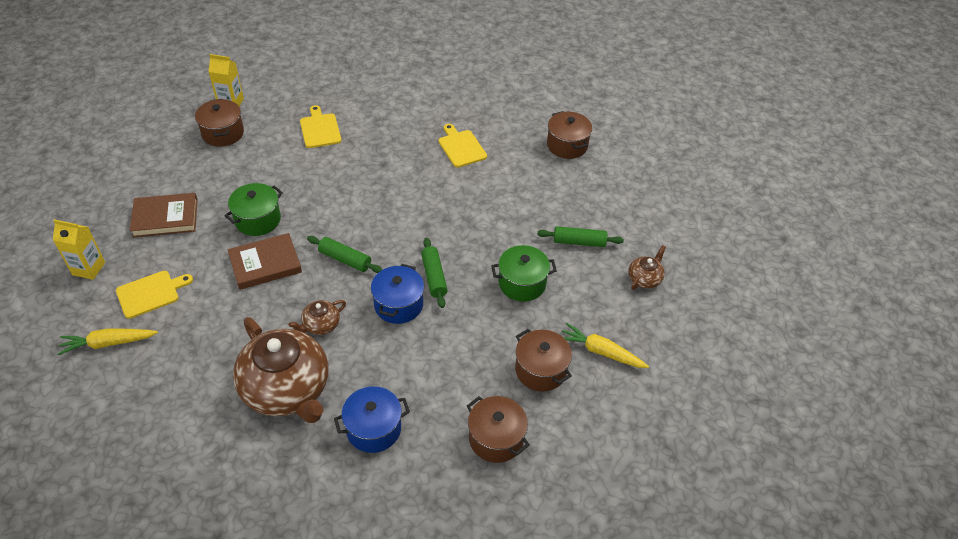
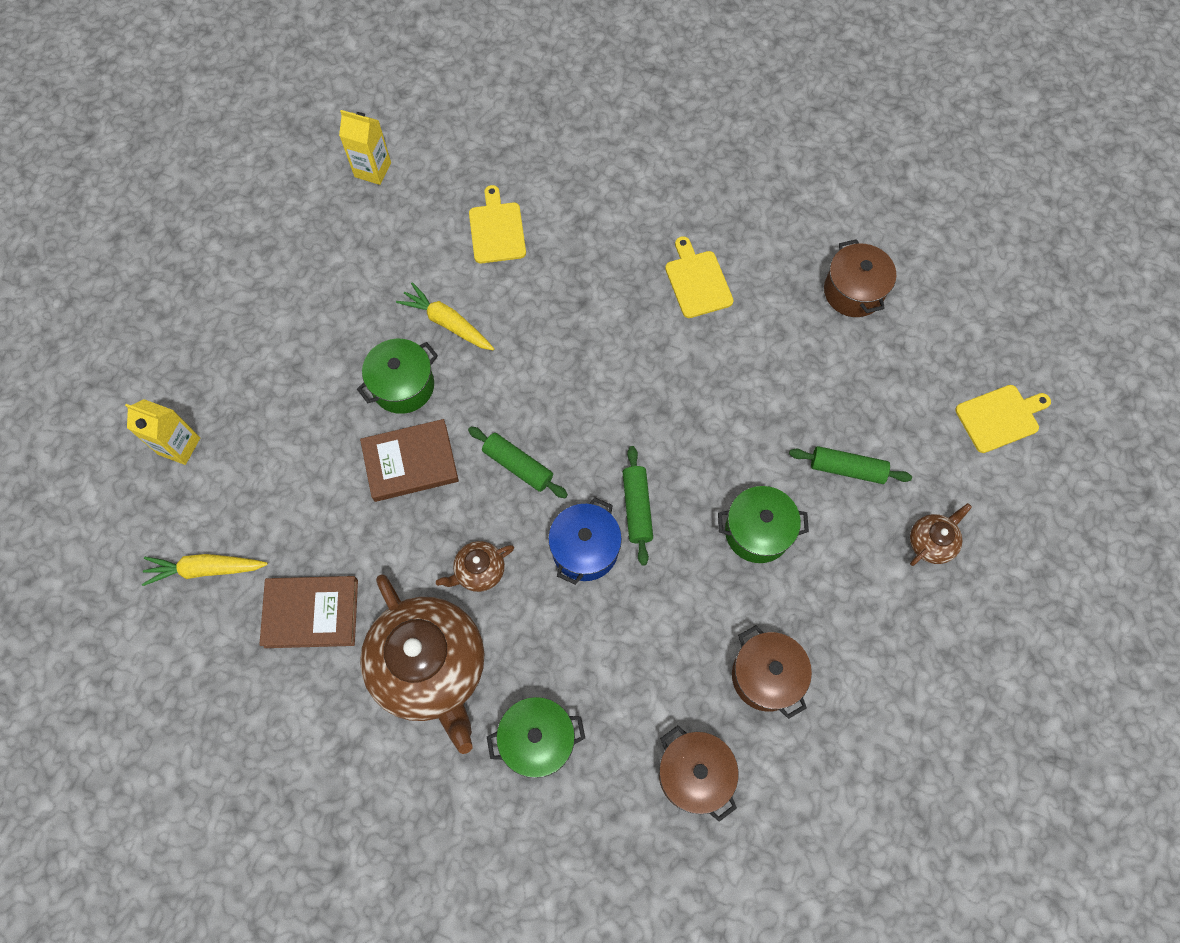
camera: 10 degrees right, 20 degrees up
yellow cutting board [116,271,193,319] -> yellow cutting board moved to [955,385,1051,453]
brown book [130,193,198,238] -> brown book moved to [259,576,358,648]
brown pot [195,99,244,147] -> none
blue pot [334,386,410,453] -> green pot [487,697,585,778]
yellow carrot [562,323,649,368] -> yellow carrot moved to [396,282,494,351]

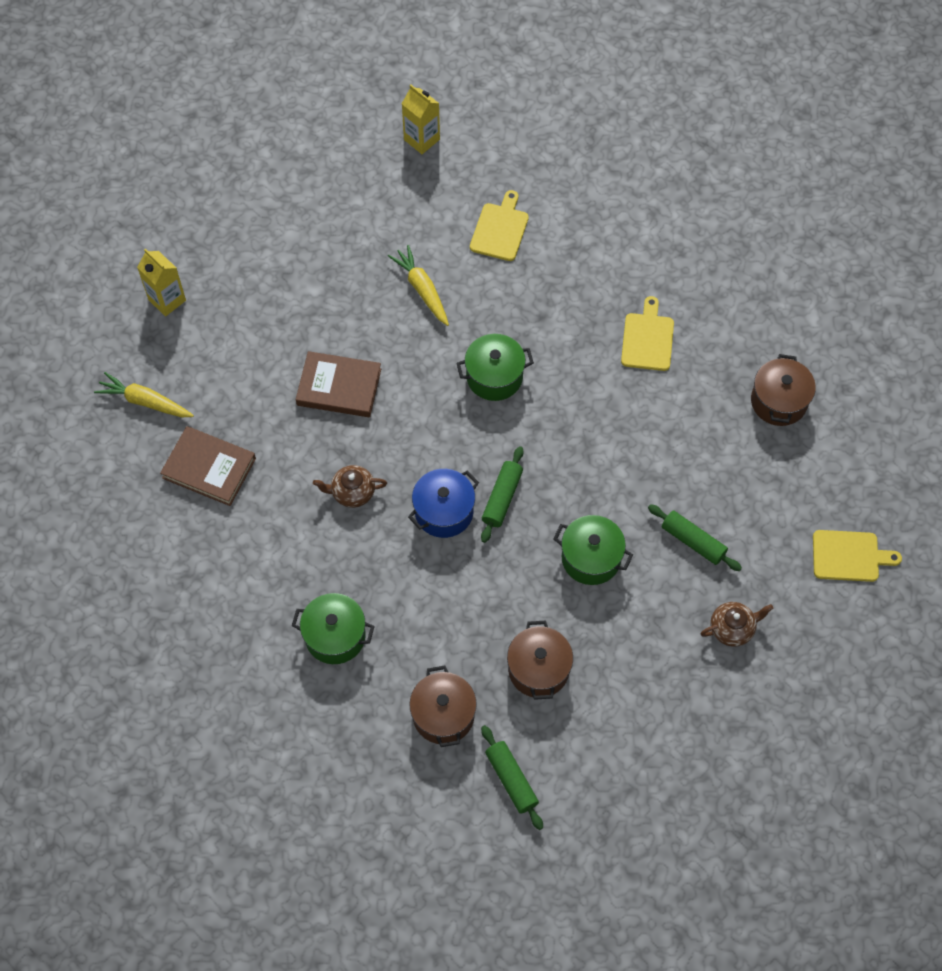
camera: 25 degrees right, 5 degrees down
green pot [357,339,438,414] -> green pot moved to [456,334,534,401]
brown teapot [360,575,485,754] -> none
green rolling pin [468,427,568,498] -> green rolling pin moved to [481,725,543,830]

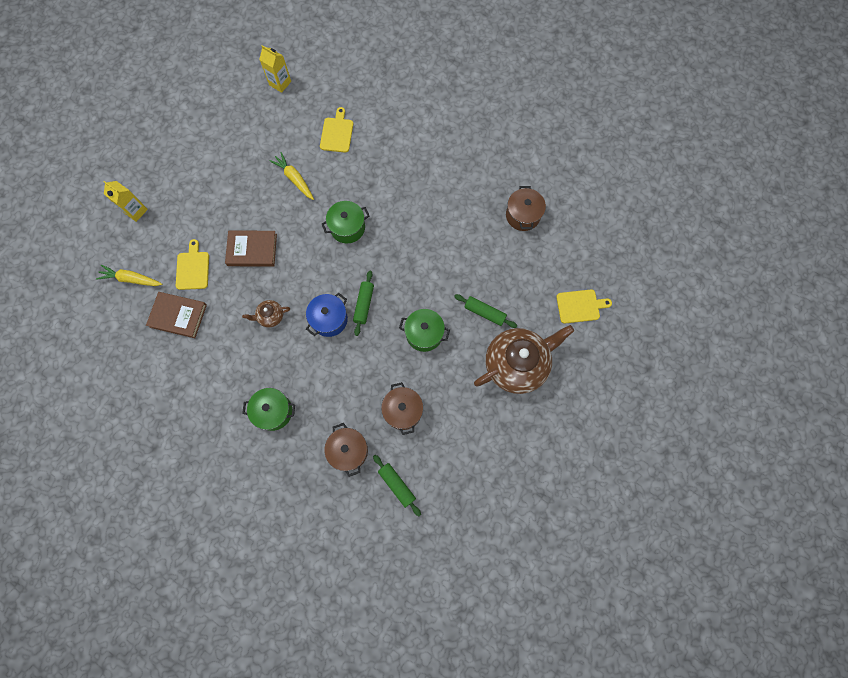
camera: 10 degrees left, 10 degrees up
yellow cutting board [621,296,674,371] -> yellow cutting board moved to [176,239,209,290]
brown teapot [700,602,774,647] -> brown teapot [474,325,574,394], size x2.28

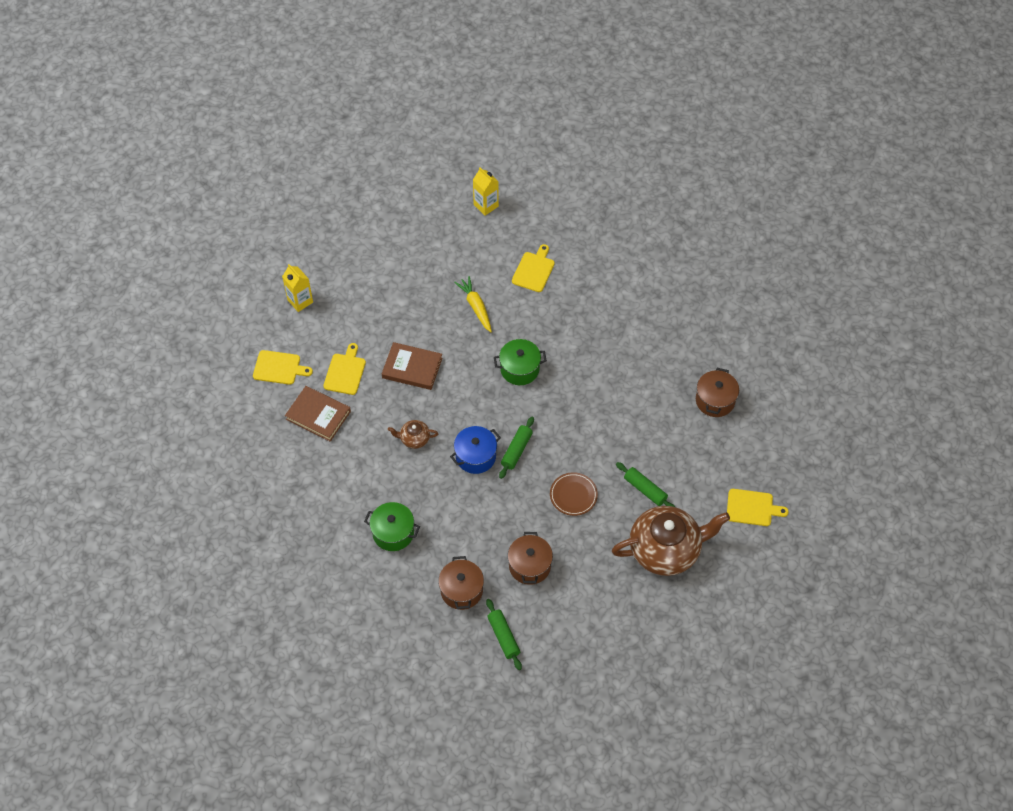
camera: 15 degrees right, 15 degrees down
yellow carrot [96,265,162,286] -> yellow cutting board [253,350,313,385]
green pot [399,309,450,352] -> brown plate [550,472,598,516]

